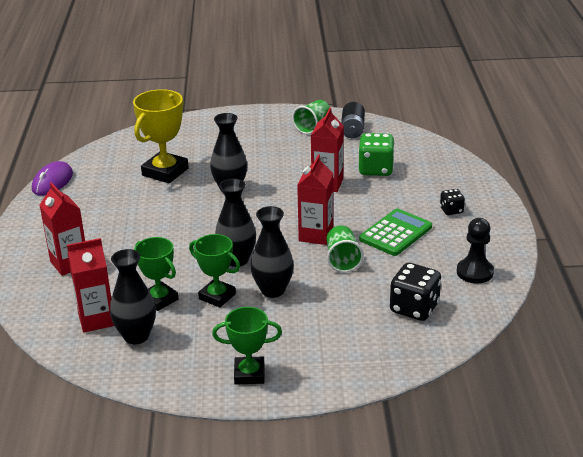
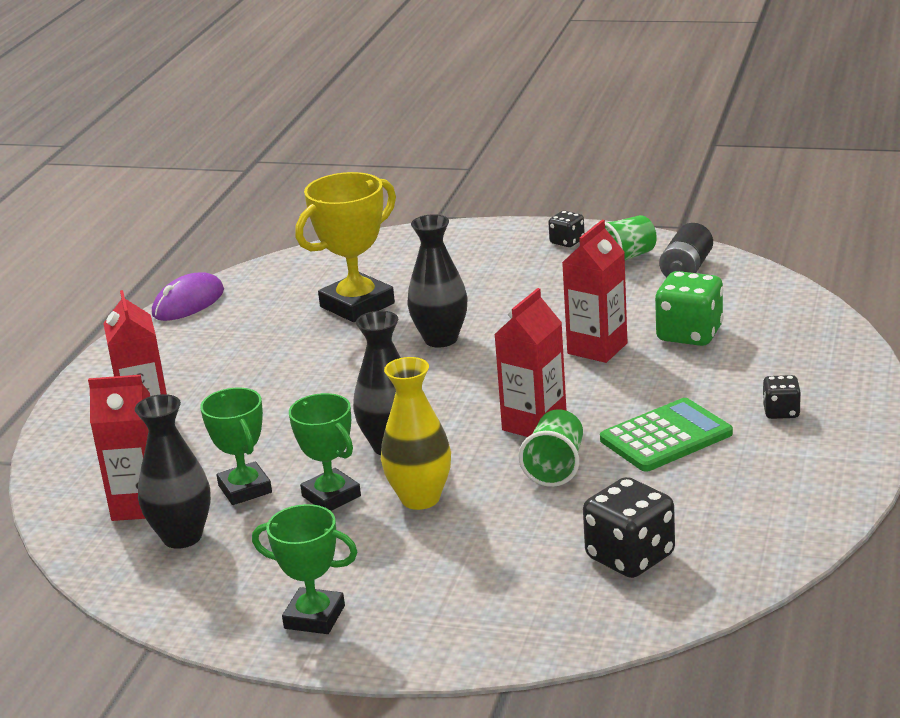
camera: 20 degrees right, 5 degrees down
black vase [251,206,294,298] -> yellow vase [381,357,451,510]
black pawn [457,218,494,284] -> none
none -> black dice [548,211,585,247]

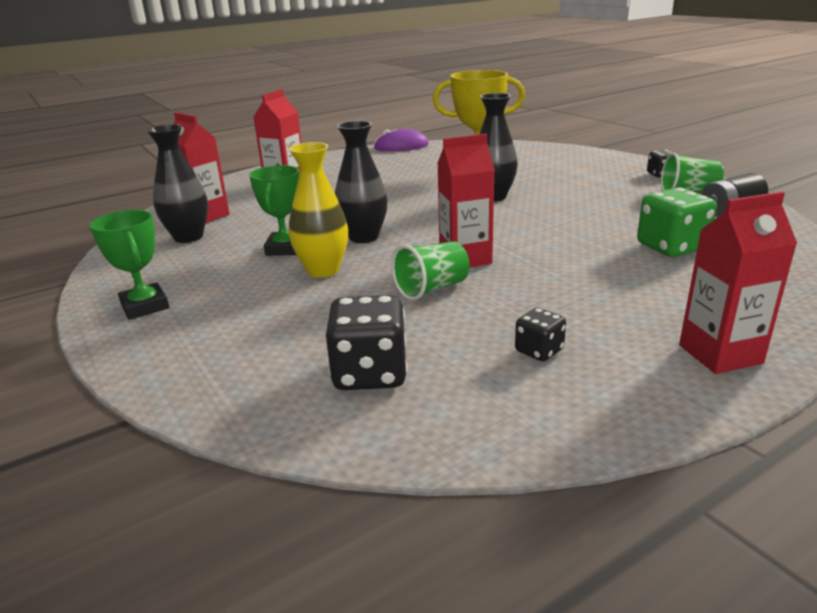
camera: 40 degrees right, 0 degrees up
green trophy [200,388,272,505] -> none
red carton [562,220,628,363] -> red carton moved to [679,192,797,374]
green calculator [600,398,733,472] -> none
black dice [762,375,801,419] -> black dice moved to [515,308,566,362]

